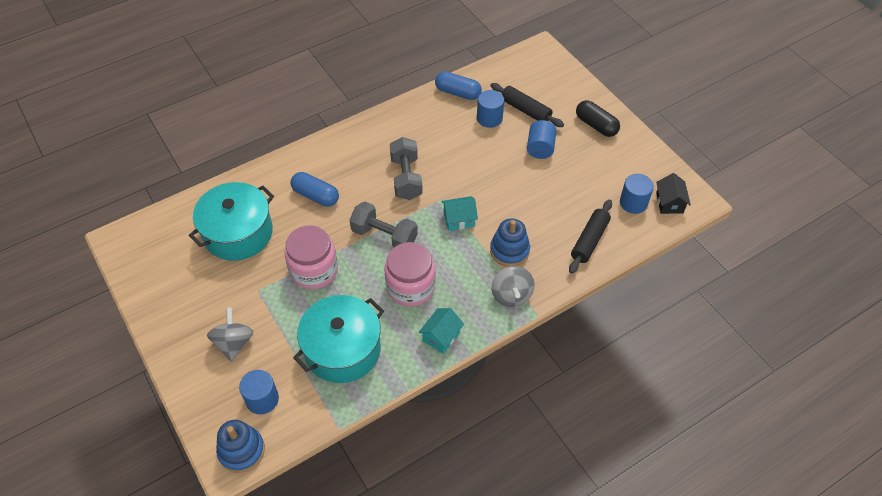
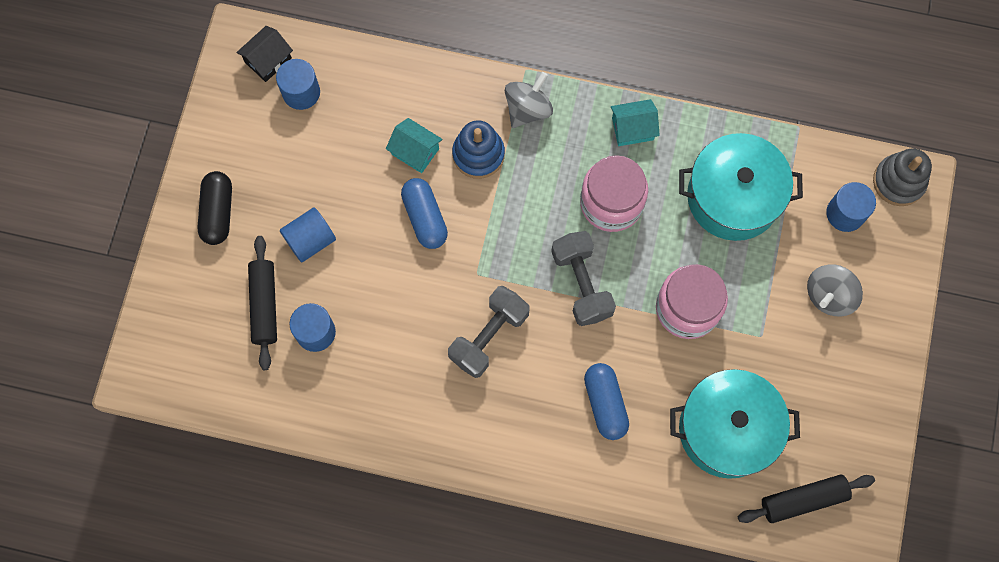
camera: 135 degrees left, 20 degrees up
blue stacking toy [216,420,265,473] -> grey stacking toy [873,148,932,206]
blue capsule [435,71,482,100] -> blue capsule moved to [401,178,448,249]
turquoise house [442,196,478,231] -> turquoise house moved to [386,118,442,173]
black rolling pin [569,200,612,274] -> black rolling pin moved to [738,475,875,523]

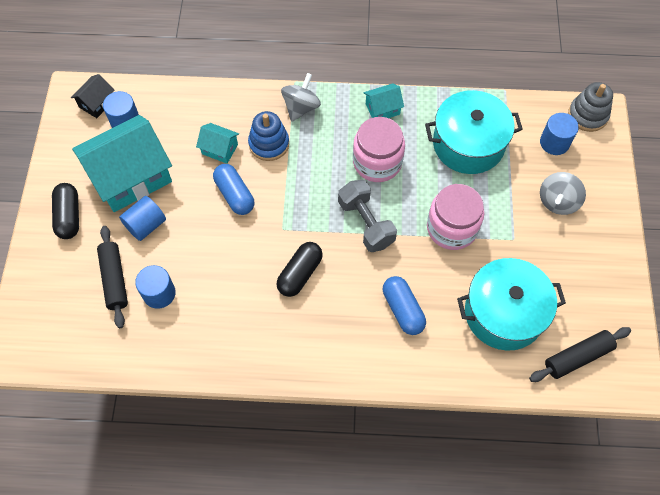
camera: 10 degrees left, 10 degrees down
grey dumbbell [448,286,529,378] -> black capsule [276,242,323,297]
none -> turquoise house [72,115,172,212]

